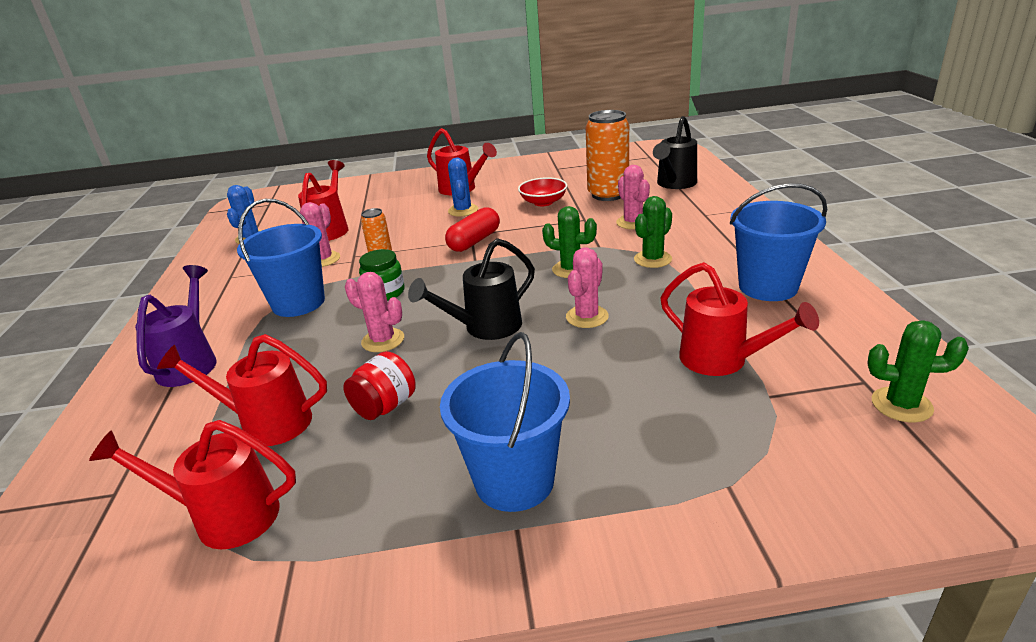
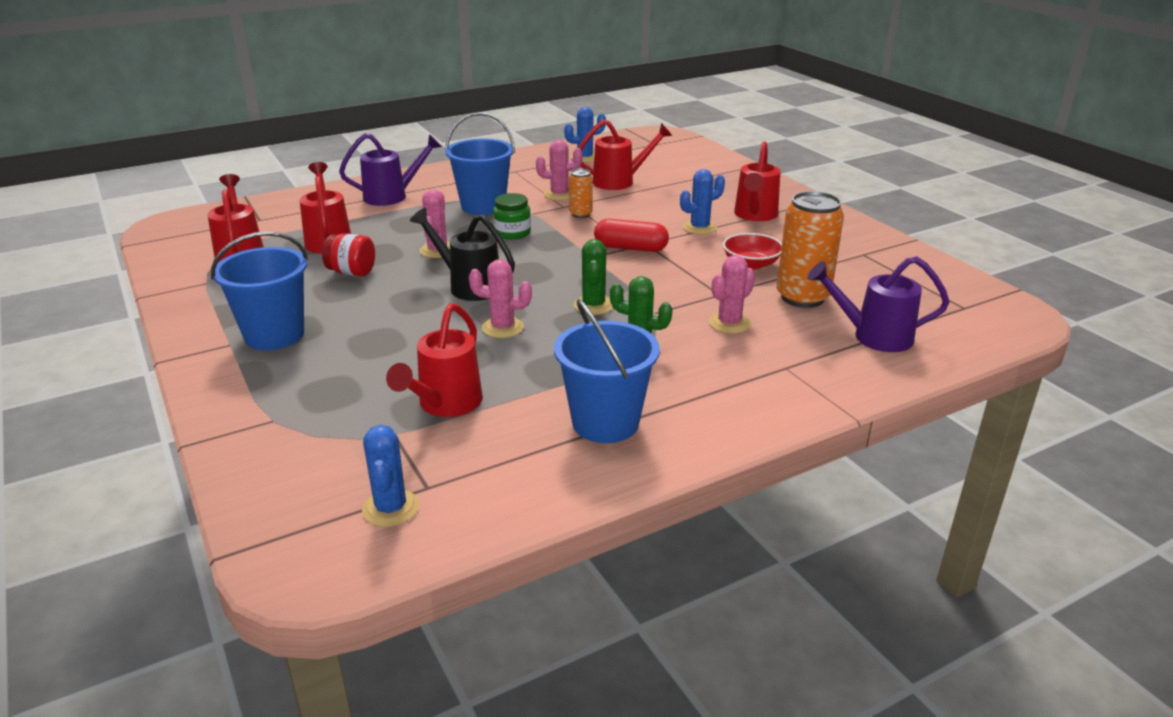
camera: 65 degrees right, 0 degrees up
black watering can [653,116,697,189] -> purple watering can [807,256,950,352]
green cactus [867,320,969,422] -> blue cactus [362,425,419,527]

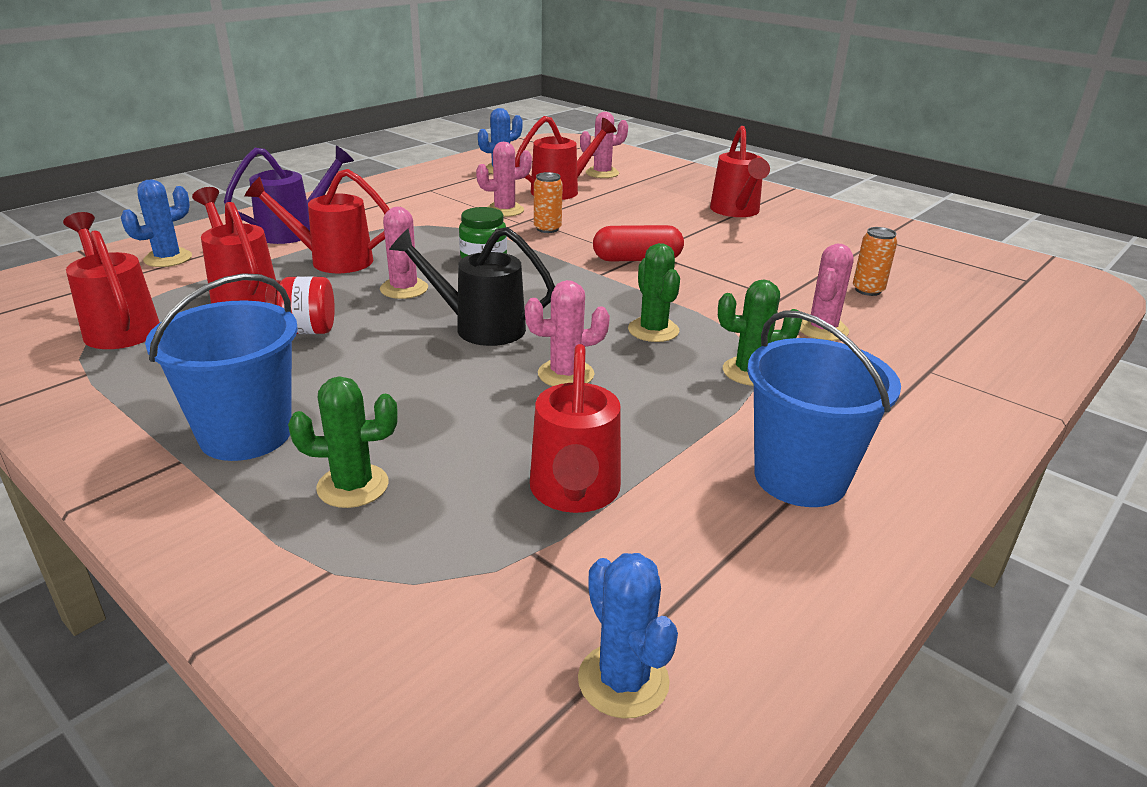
camera: 20 degrees left, 0 degrees up
blue bucket [445,112,515,215] -> none
blue cactus [680,169,725,235] -> blue cactus moved to [121,179,192,267]
red bowl [723,233,782,270] -> none
orange can [777,191,844,308] -> orange can [853,227,897,296], size x0.51
purple watering can [807,256,950,352] -> none
none -> red watering can [244,169,389,273]
none -> green cactus [288,376,398,508]
none -> pink cactus [580,112,628,178]

